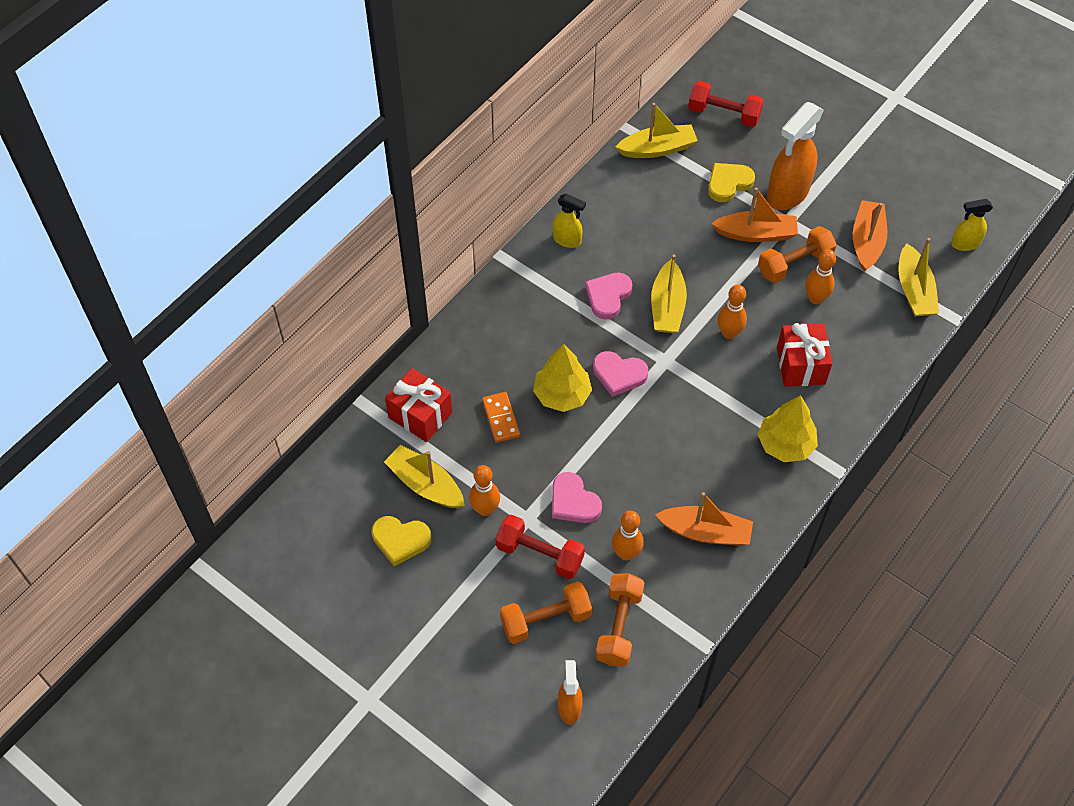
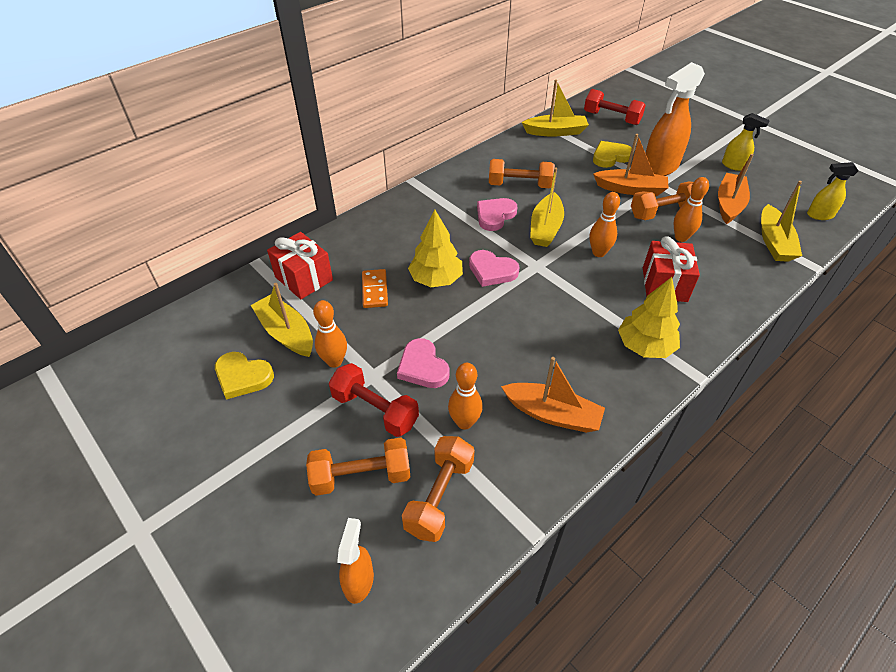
camera: 10 degrees right, 10 degrees down
yellow spray bottle [553,193,586,248] -> yellow spray bottle moved to [722,113,770,171]
none -> orange dumbbell [489,159,555,188]

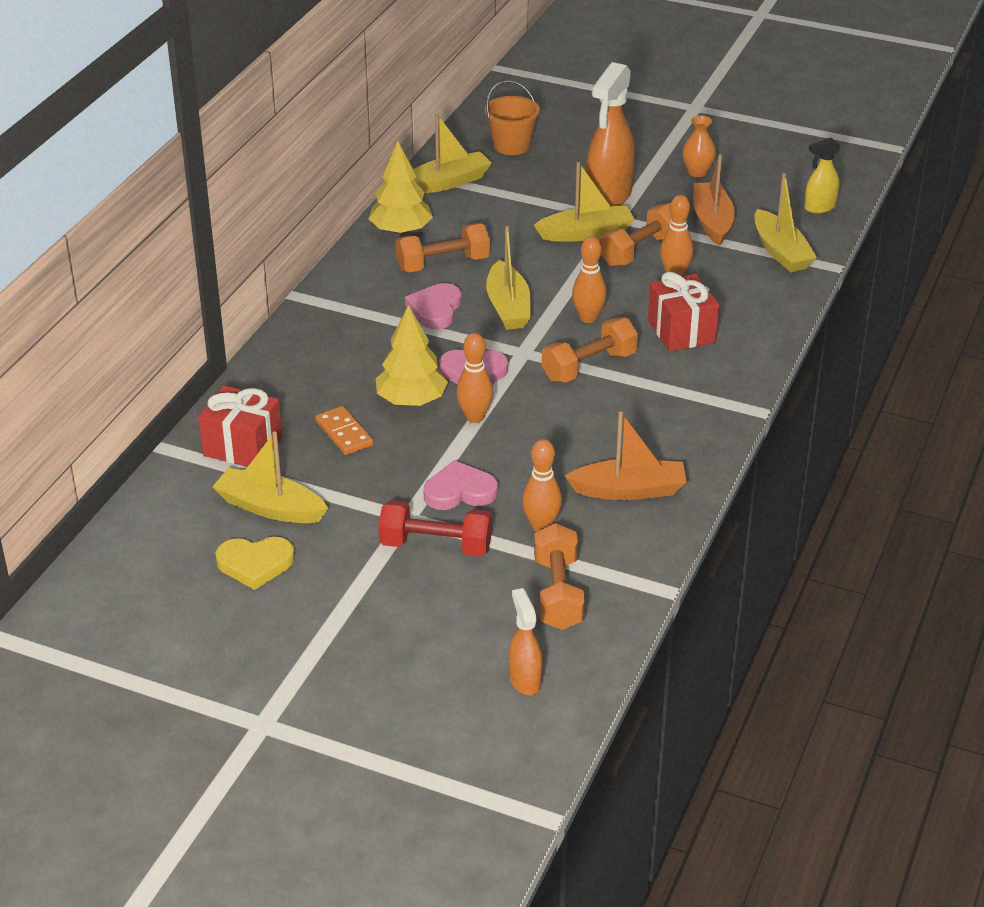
camera: 25 degrees left, 10 degrees down
orange dumbbell [306,438,410,496] -> orange dumbbell moved to [542,318,638,383]
orange bowling pin [313,300,347,368] -> orange bowling pin moved to [456,333,494,423]
pink heart [397,338,450,388] -> pink heart turned 135 degrees clockwise [424,460,498,510]
red dumbbell [584,89,646,125] -> orange bucket [485,80,540,155]
orange boat [593,134,669,196] -> yellow boat [534,162,635,242]
yellow heart [593,141,632,168] -> none
yellow tree [618,277,680,358] -> yellow tree moved to [368,141,433,235]
yellow spray bottle [722,113,770,171] -> orange vase [682,116,716,177]

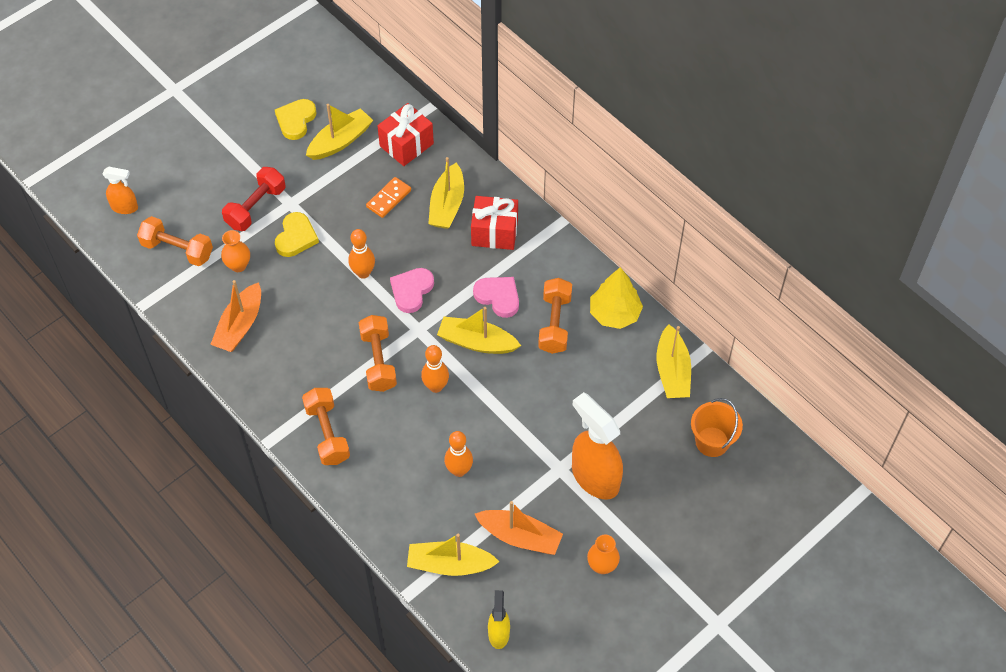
camera: 115 degrees right, 20 degrees up
orange domino [315,406,373,455] -> orange domino turned 45 degrees counterclockwise [366,177,411,218]
yellow tree [376,305,448,406] -> none
pink heart [424,460,498,510] -> yellow heart [275,212,319,257]
orange bowling pin [522,439,562,532] -> orange vase [221,230,250,272]
yellow boat [534,162,635,242] -> yellow boat moved to [428,157,464,229]
orange dumbbell [600,203,672,267] -> orange dumbbell moved to [302,388,350,465]
red gift [648,272,719,352] -> red gift moved to [471,196,518,250]

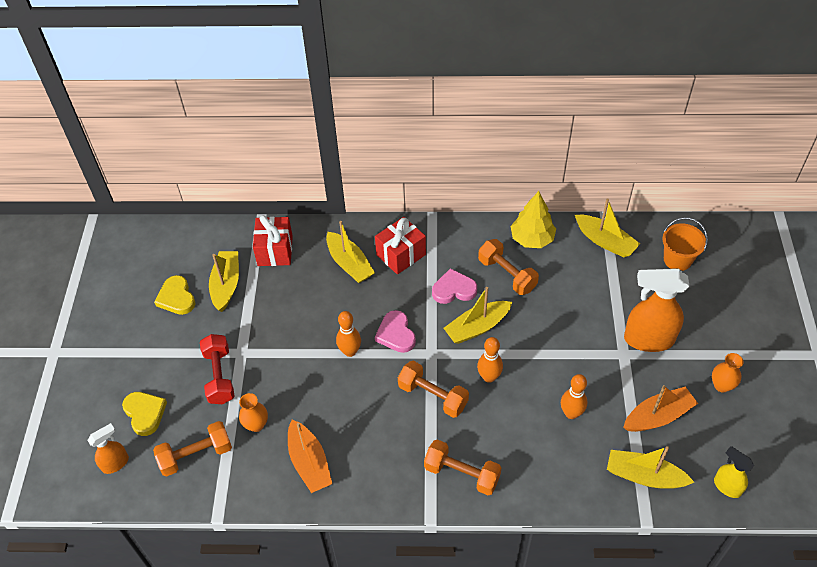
camera: 45 degrees left, 5 degrees down
yellow heart [275,212,319,257] -> yellow heart moved to [122,392,167,436]
orange domino [366,177,411,218] -> none
yellow boat [407,534,499,576] -> yellow boat turned 60 degrees clockwise [607,446,694,489]

